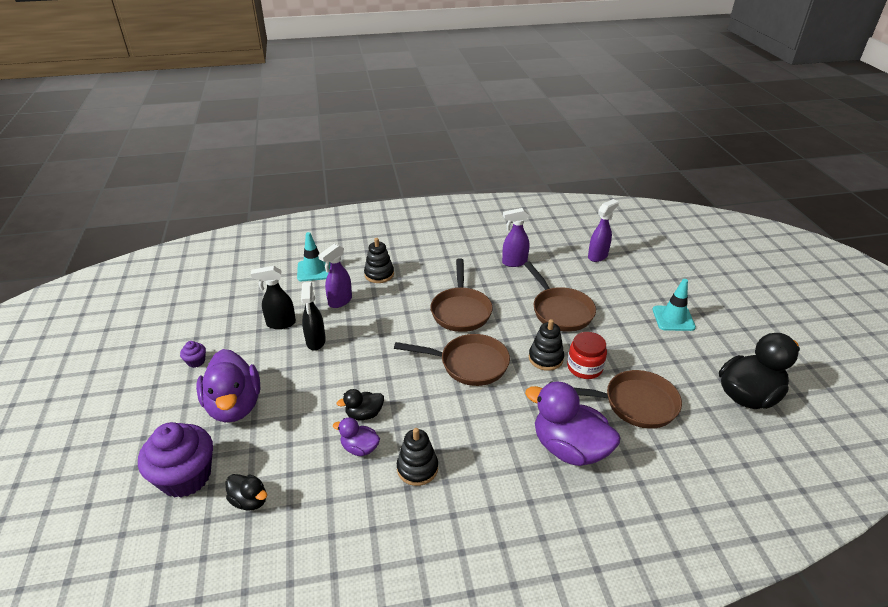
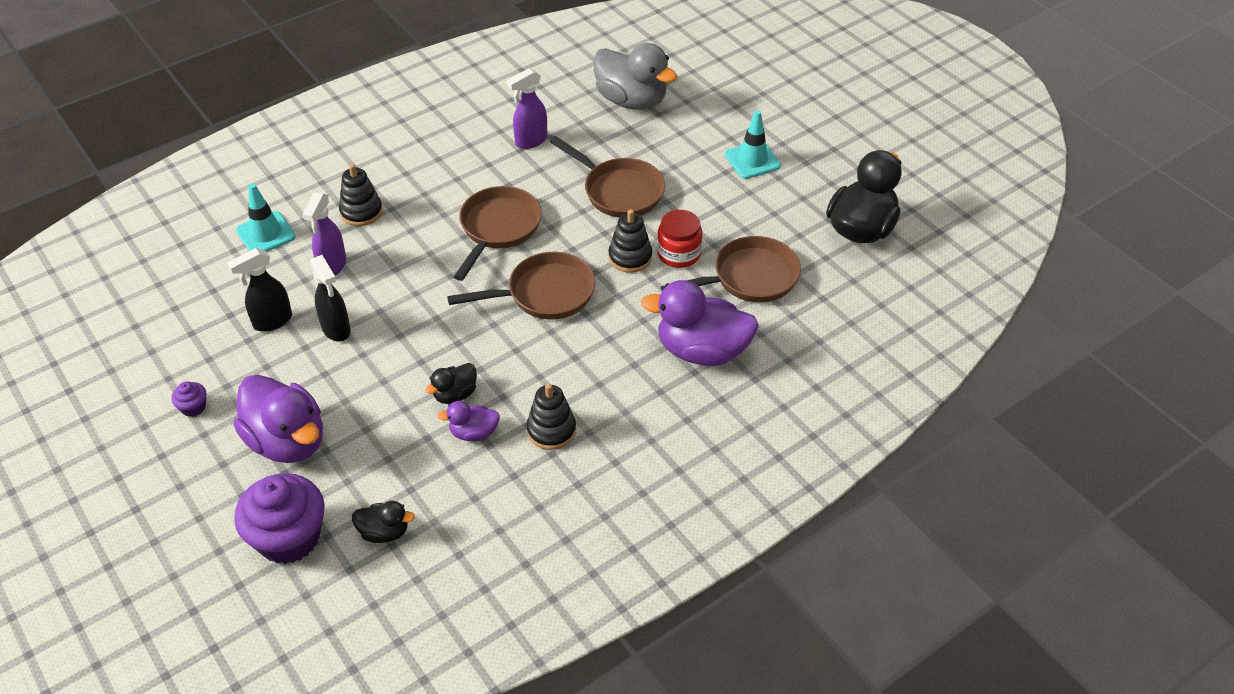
camera: 25 degrees left, 10 degrees up
brown pan [431,258,492,332] -> brown pan turned 135 degrees counterclockwise [454,186,542,281]
purple spray bottle [588,199,619,262] -> grey duck [593,43,677,110]

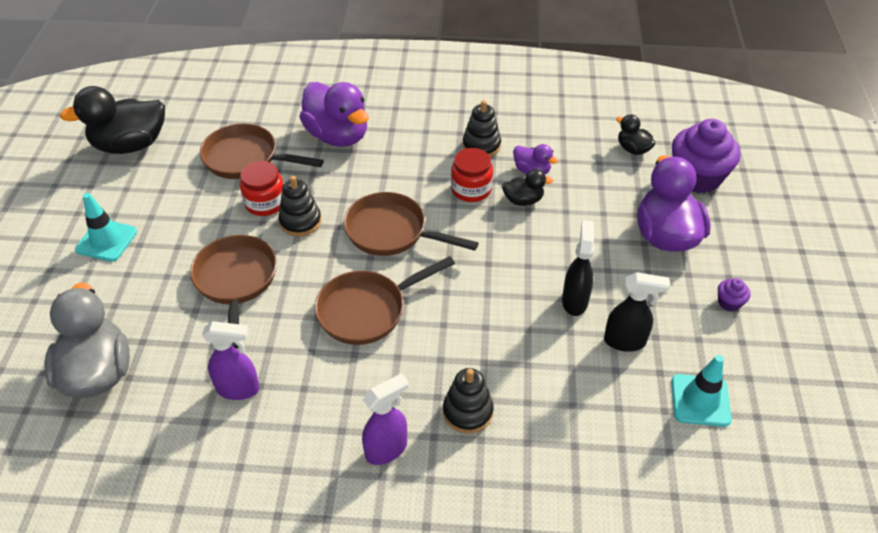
camera: 140 degrees left, 0 degrees up
turquoise traffic cone [236,184,296,252] -> turquoise traffic cone moved to [671,355,732,427]
purple spray bottle [302,192,346,276] -> purple spray bottle moved to [362,373,409,465]
none -> red jar [451,148,493,202]

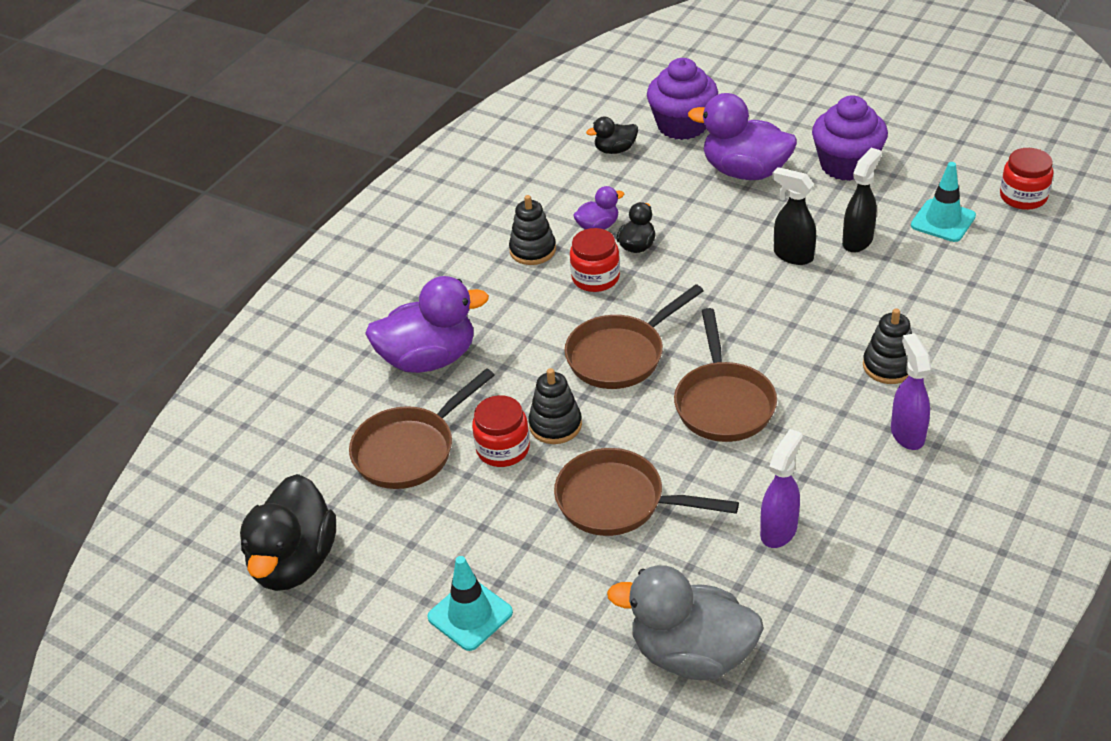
camera: 60 degrees left, 5 degrees down
purple cupcake [718,278,750,312] -> purple cupcake [812,96,888,181], size x2.36
none -> red jar [1000,148,1054,210]

